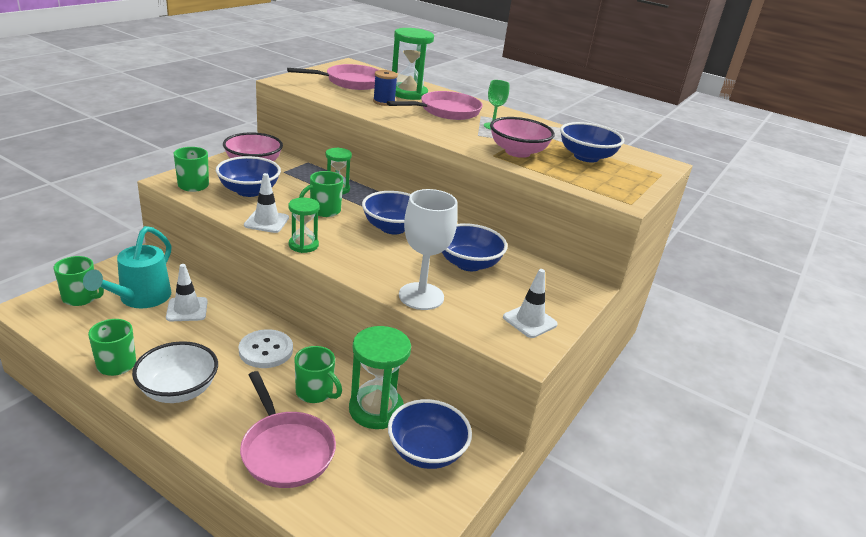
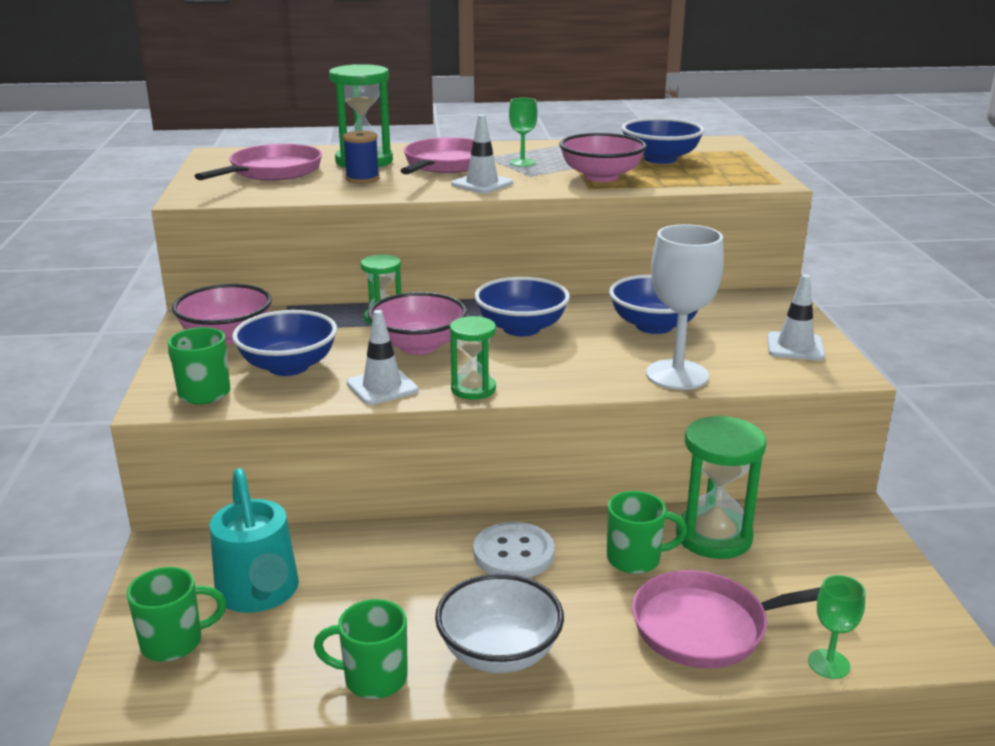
camera: 35 degrees left, 5 degrees down
white traffic cone [166,264,208,321] -> white traffic cone moved to [451,114,513,193]
pink pan [240,371,336,488] -> pink pan turned 150 degrees clockwise [632,570,821,668]
green mug [299,171,343,217] -> pink bowl [368,292,467,355]
blue bowl [388,399,472,469] -> none
none -> green goblet [808,575,865,679]

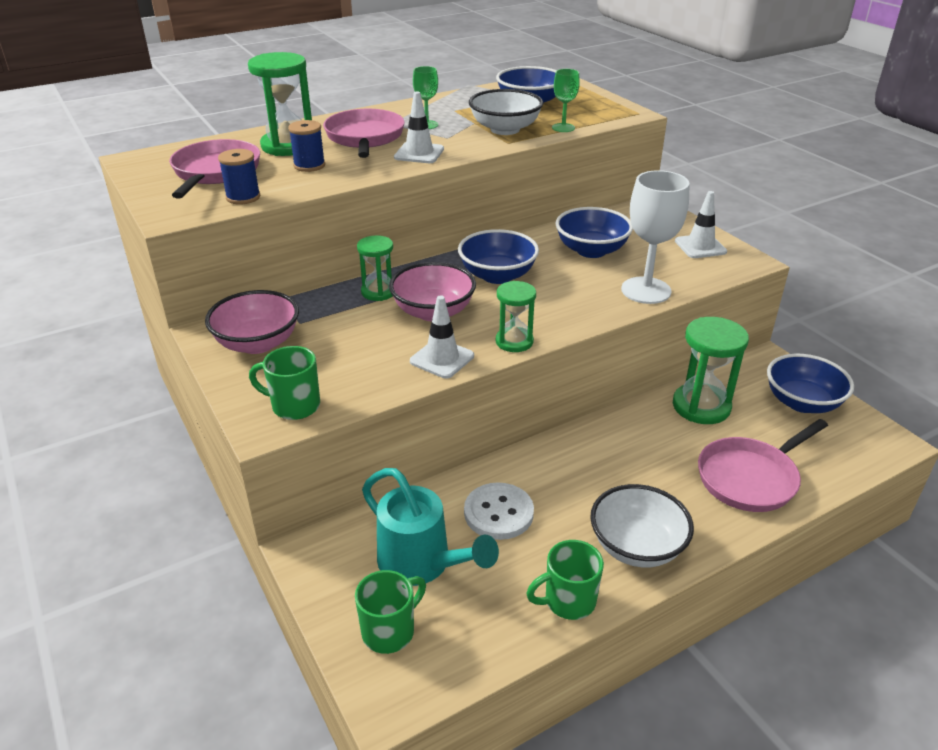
camera: 25 degrees left, 10 degrees up
blue bowl [232,310,337,376] -> blue bowl moved to [767,354,854,413]
white button [473,522,554,578] -> white button moved to [464,482,534,540]
pink bowl [559,133,647,182] -> white bowl [469,89,543,135]
green mug [607,491,687,574] -> none
green goblet [808,575,865,679] -> green goblet moved to [552,69,580,132]
none -> blue spool [218,149,260,204]

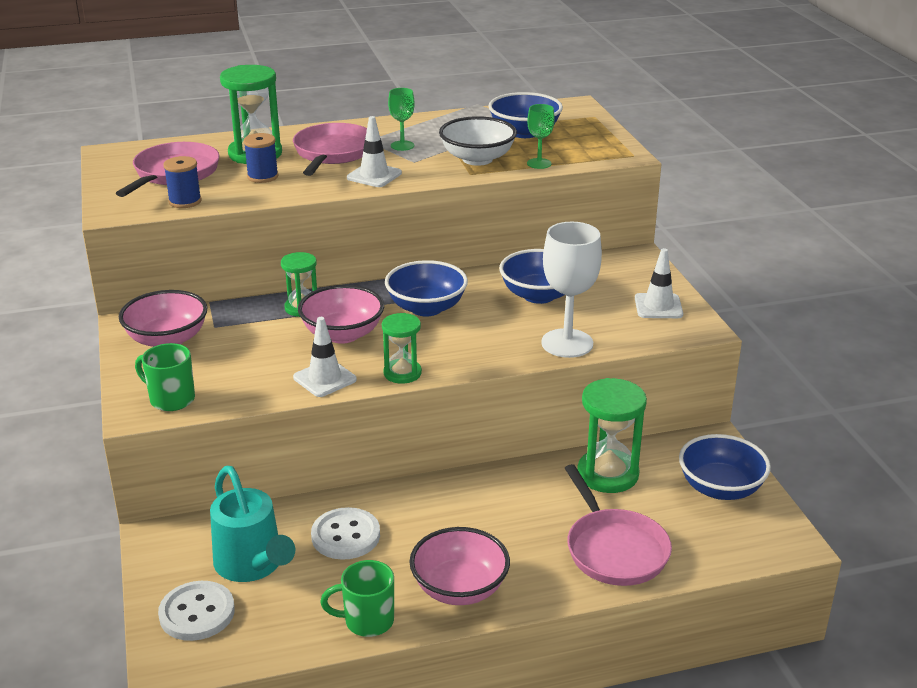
camera: 15 degrees right, 5 degrees down
green mug [355,570,426,654] -> white button [158,581,235,641]
white bowl [590,484,694,568] -> pink bowl [409,527,510,605]
pink pan [698,419,828,512] -> pink pan turned 90 degrees counterclockwise [565,464,672,586]

